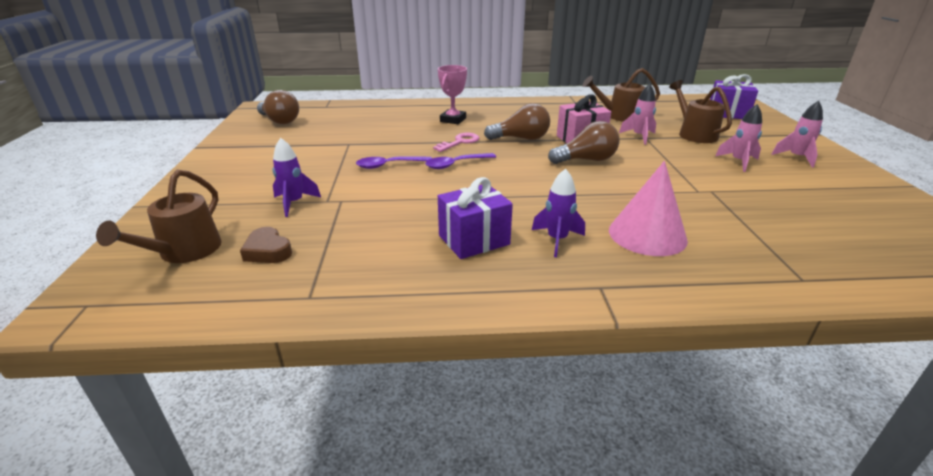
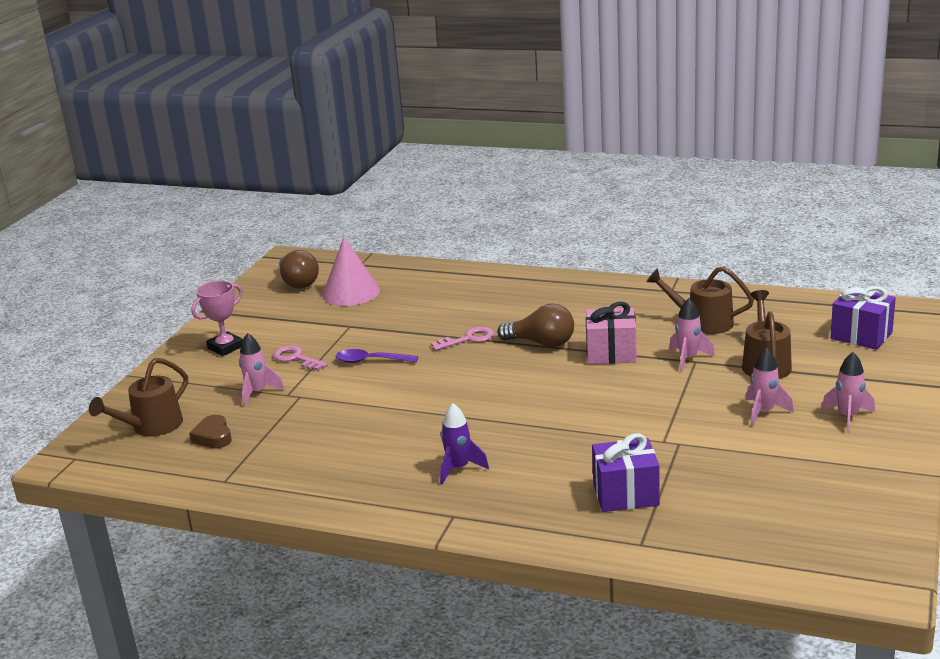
camera: 25 degrees right, 5 degrees down
purple rocket [272,138,321,217] -> pink rocket [239,333,284,406]
purple spoon [425,153,496,169] -> none
pink trophy [438,65,467,124] -> pink trophy moved to [191,281,243,356]
purple gift [438,177,513,259] -> purple gift moved to [592,433,660,512]
brown light bulb [548,121,620,164] -> none
pink cone [609,161,688,256] -> pink cone moved to [322,237,380,306]
none -> pink key [273,346,327,371]

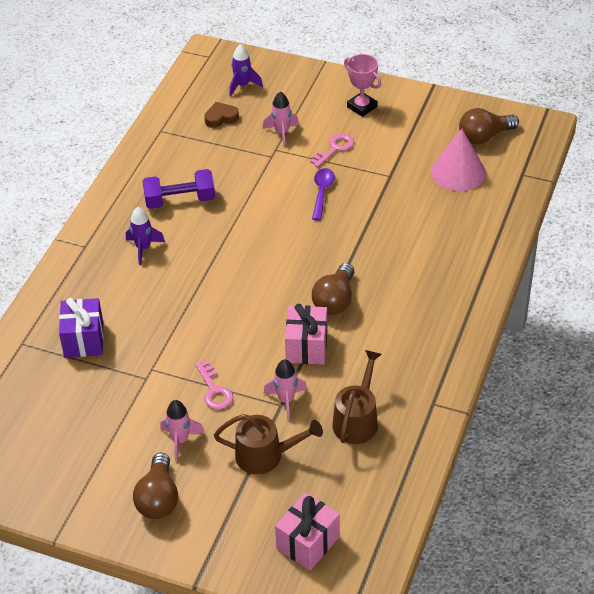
camera: 90 degrees right, 20 degrees up
brown watering can [89,358,188,436] -> purple rocket [229,44,263,96]
pink key [431,327,494,351] -> pink key moved to [196,360,233,409]
pink rocket [822,352,875,433] -> brown light bulb [133,453,178,519]
purple gift [830,286,896,350] -> pink gift [275,493,340,570]
none -> purple dumbbell [142,169,215,209]

